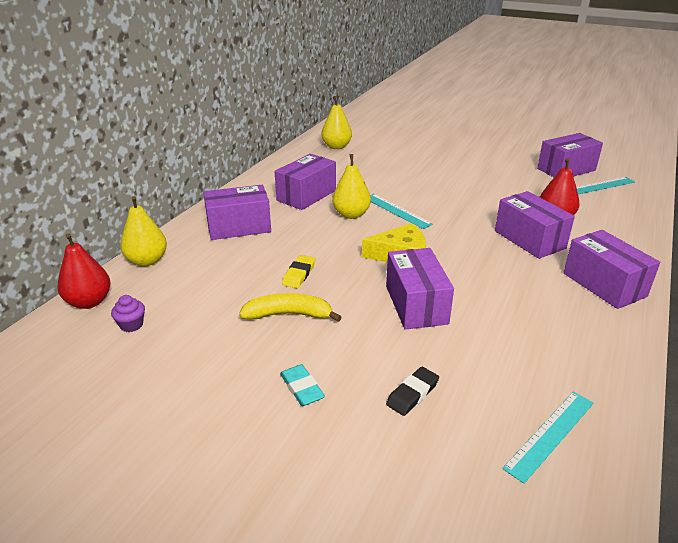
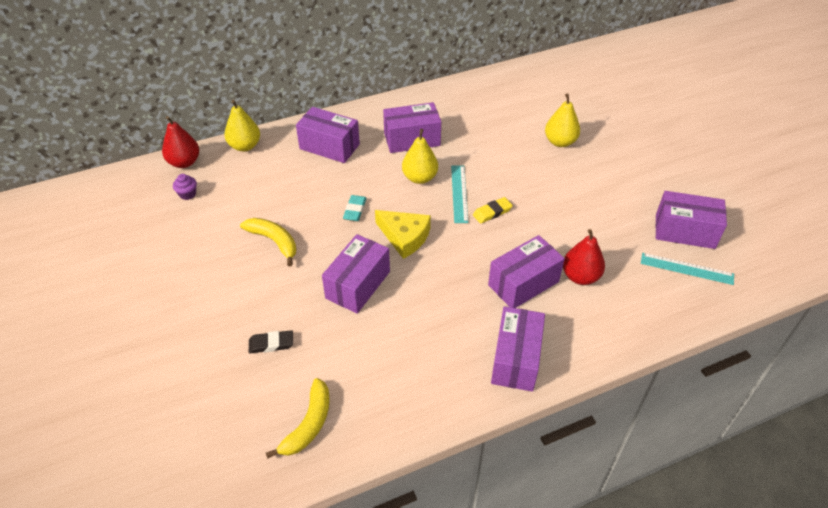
camera: 40 degrees right, 15 degrees up
turquoise eraser [280,364,325,406] -> turquoise eraser moved to [343,195,367,221]
yellow eraser [282,255,315,288] -> yellow eraser moved to [473,197,513,224]
yellow pear [321,96,352,149] -> yellow pear moved to [545,93,580,147]
purple box [495,191,575,259] -> purple box turned 45 degrees clockwise [488,235,565,308]
turquoise ruler [502,392,594,484] -> yellow banana [266,378,330,459]

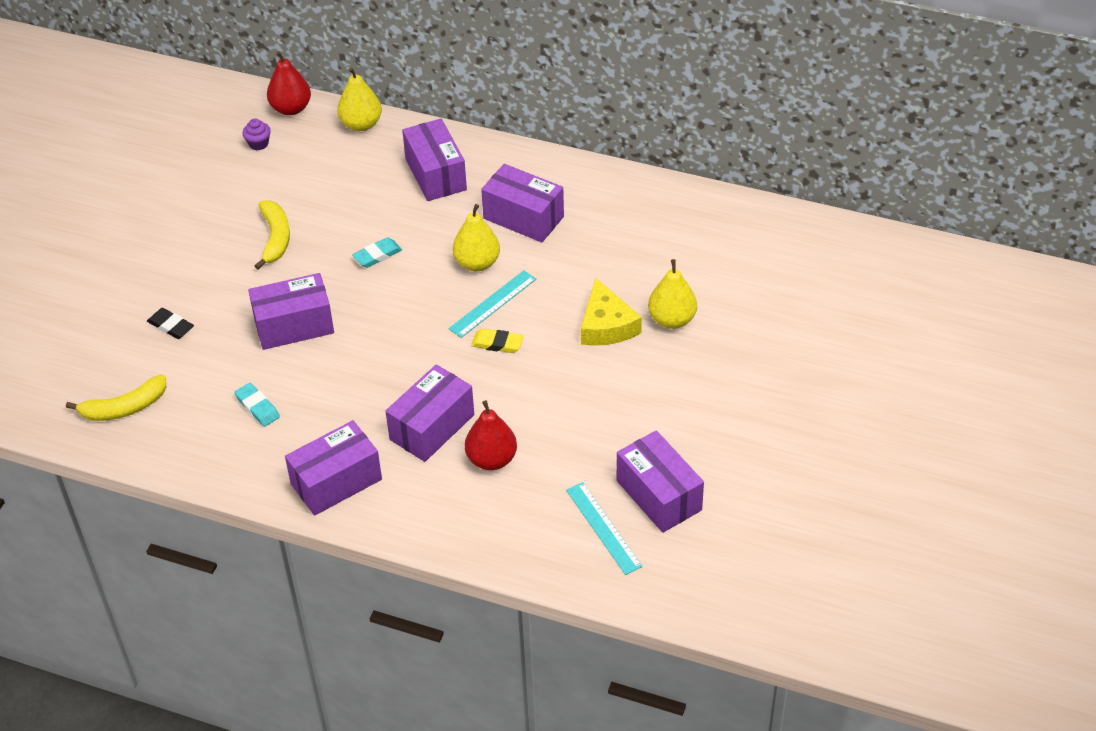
camera: 45 degrees right, 0 degrees up
yellow cheese [375,210,431,259] -> yellow cheese moved to [581,278,642,346]
purple box [488,235,565,308] -> purple box turned 60 degrees counterclockwise [385,364,474,462]
none -> turquoise eraser [234,383,280,427]

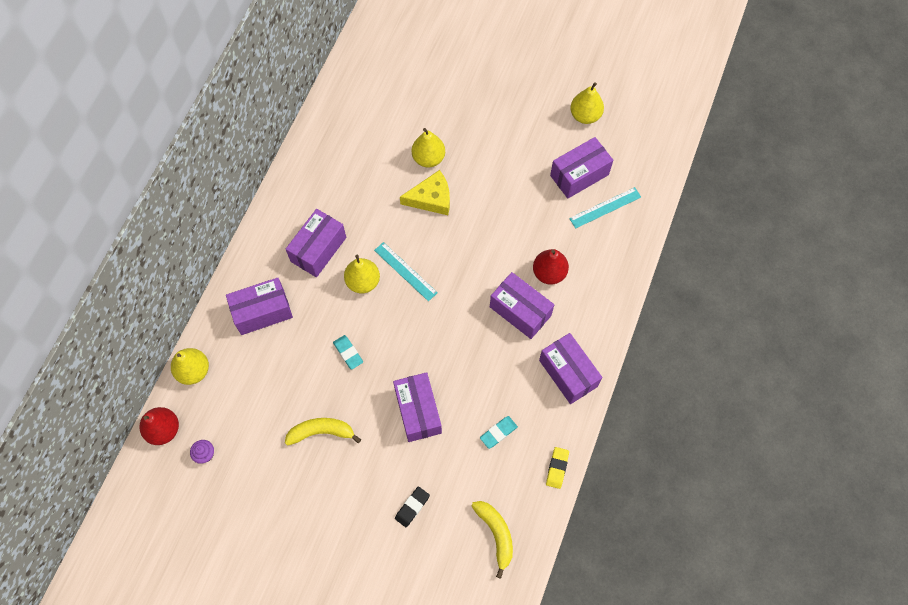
camera: 90 degrees left, 20 degrees up
yellow eraser [471,329,524,353] -> yellow eraser moved to [546,447,569,489]
none -> yellow pear [570,82,604,124]

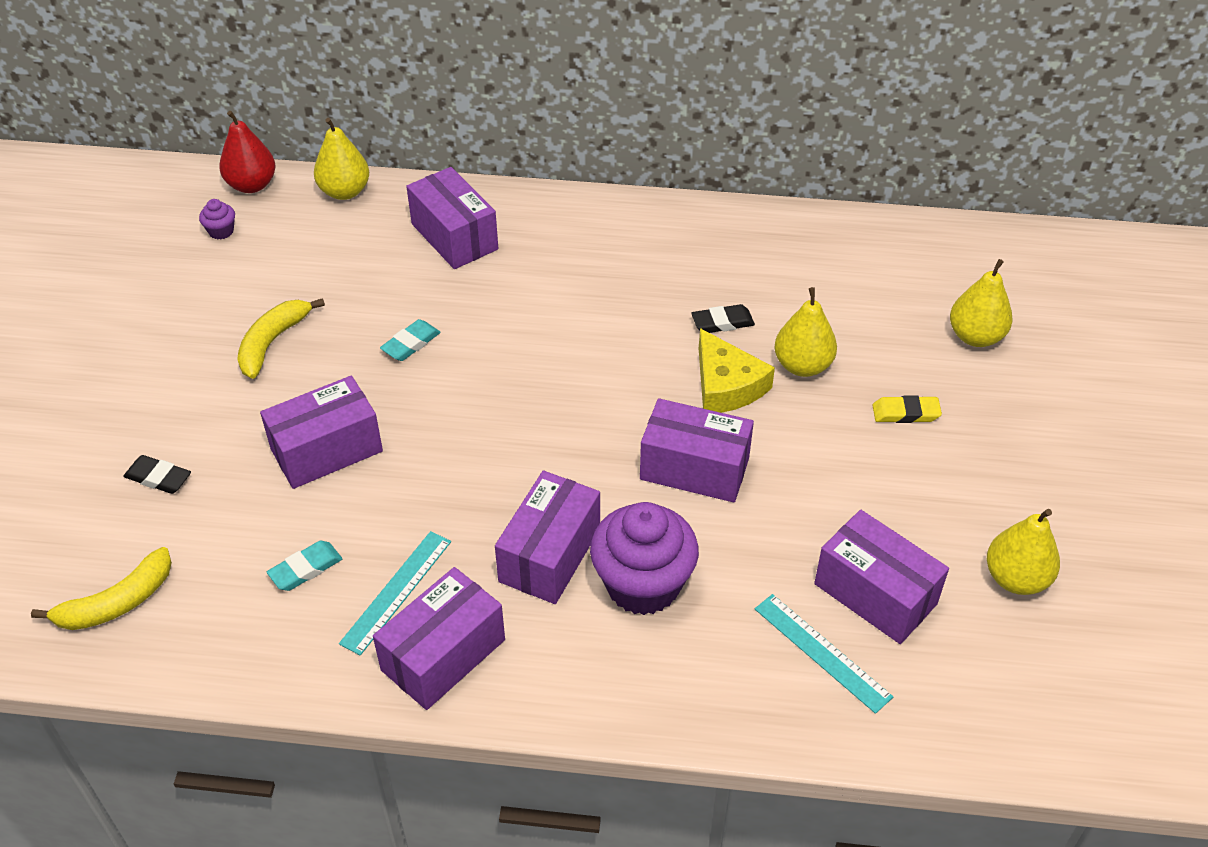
camera: 75 degrees right, 20 degrees down
yellow banana [285,418,361,446] -> yellow banana turned 135 degrees counterclockwise [237,298,325,379]
purple box [286,209,346,277] -> purple box moved to [640,398,754,503]
yellow pear [344,254,380,293] -> yellow pear moved to [950,259,1013,347]
turquoise ruler [374,242,438,301] -> turquoise ruler moved to [339,531,451,656]
turquoise eraser [480,416,518,449] -> turquoise eraser turned 75 degrees counterclockwise [267,541,342,591]
red pear [533,249,569,285] -> purple cupcake [590,502,699,615]
yellow eraser [546,447,569,489] -> yellow eraser moved to [873,395,942,423]
none -> black eraser [691,304,755,333]

